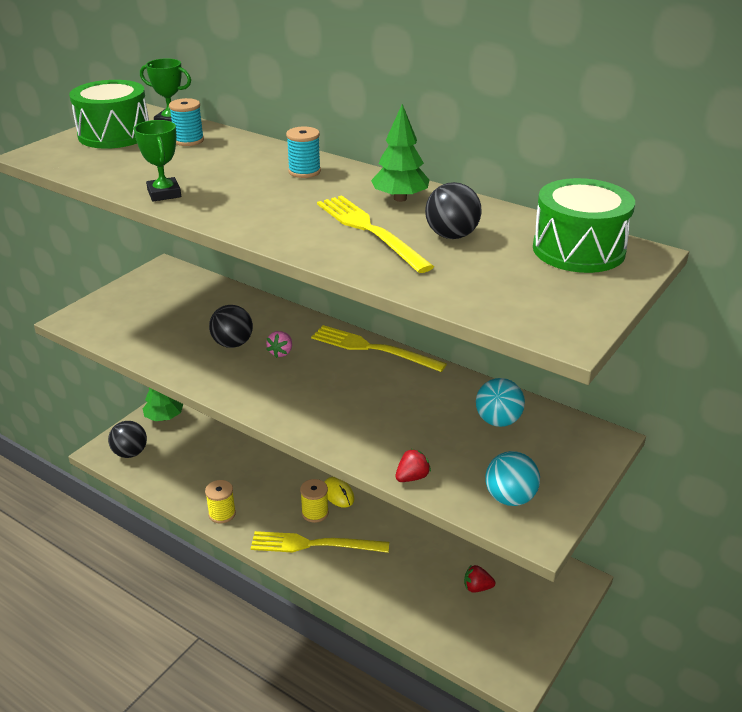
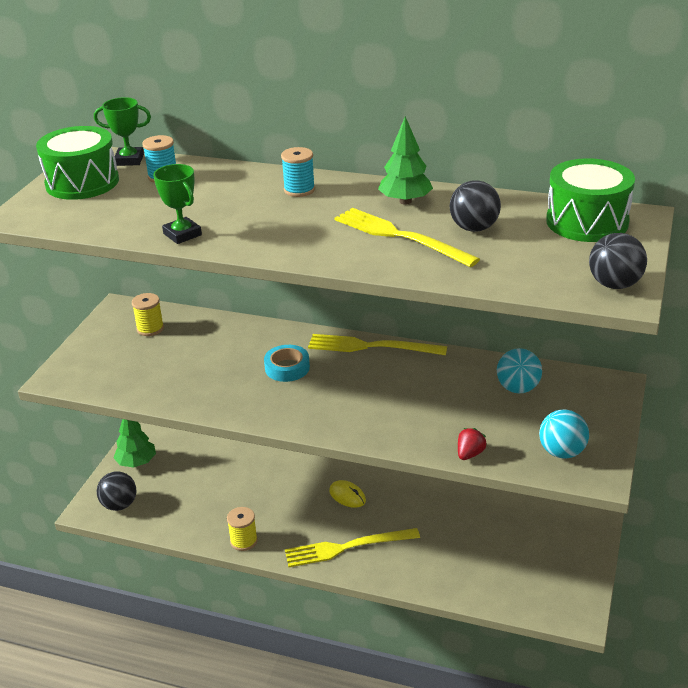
camera: 15 degrees left, 0 degrees up
black ball [209,305,253,348] -> black ball moved to [589,233,647,289]
pink strawberry [266,331,292,358] -> turquoise tape [264,345,310,382]
yellow spool [300,479,329,523] -> yellow spool moved to [132,293,164,336]
red strawberry [464,565,495,593] -> none

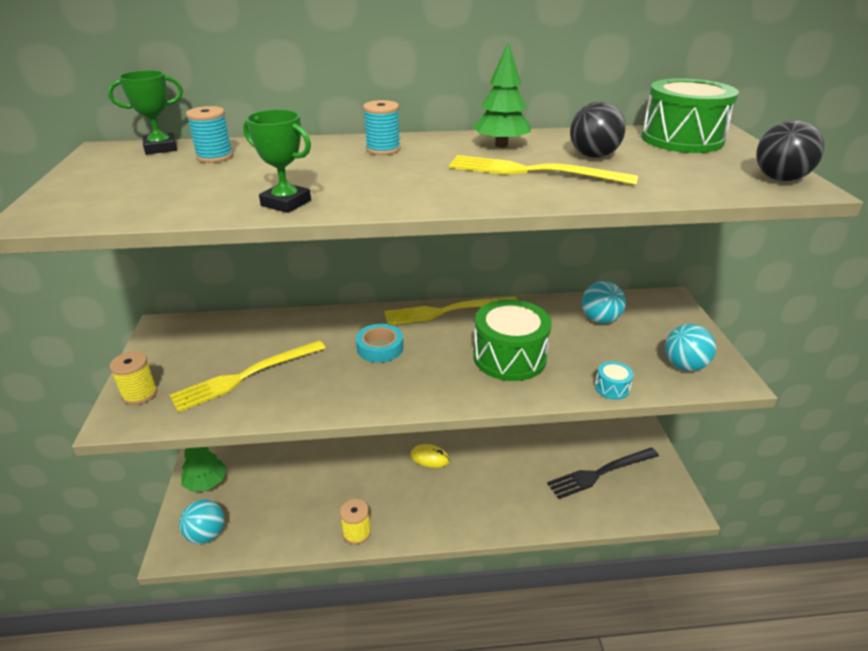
camera: 25 degrees left, 0 degrees up
green drum [36,126,119,200] -> green drum moved to [473,299,552,381]
black ball [97,471,136,511] -> turquoise ball [179,500,225,544]
yellow spool [132,293,164,336] -> yellow spool moved to [109,351,158,405]
yellow fork [285,528,420,567] -> yellow fork moved to [170,340,325,412]
red strawberry [458,428,487,460] -> turquoise drum [595,361,634,400]
none -> black fork [547,447,659,499]

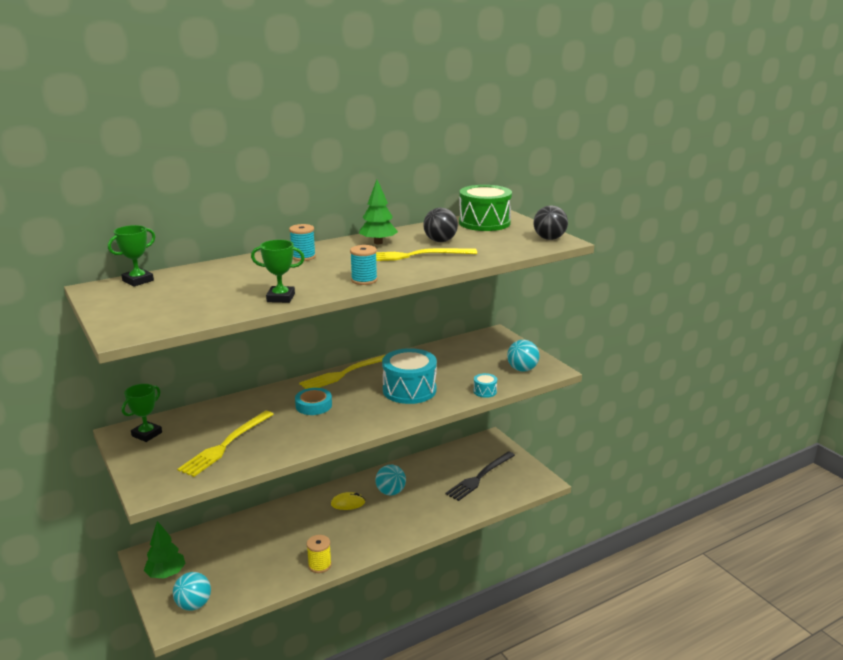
camera: 25 degrees left, 10 degrees down
yellow spool [109,351,158,405] -> none
turquoise spool [186,106,233,163] -> turquoise spool moved to [350,245,378,285]
green drum [473,299,552,381] -> turquoise drum [382,348,437,404]
turquoise ball [582,281,626,323] -> turquoise ball moved to [376,465,406,495]
none -> green trophy [122,384,162,442]

